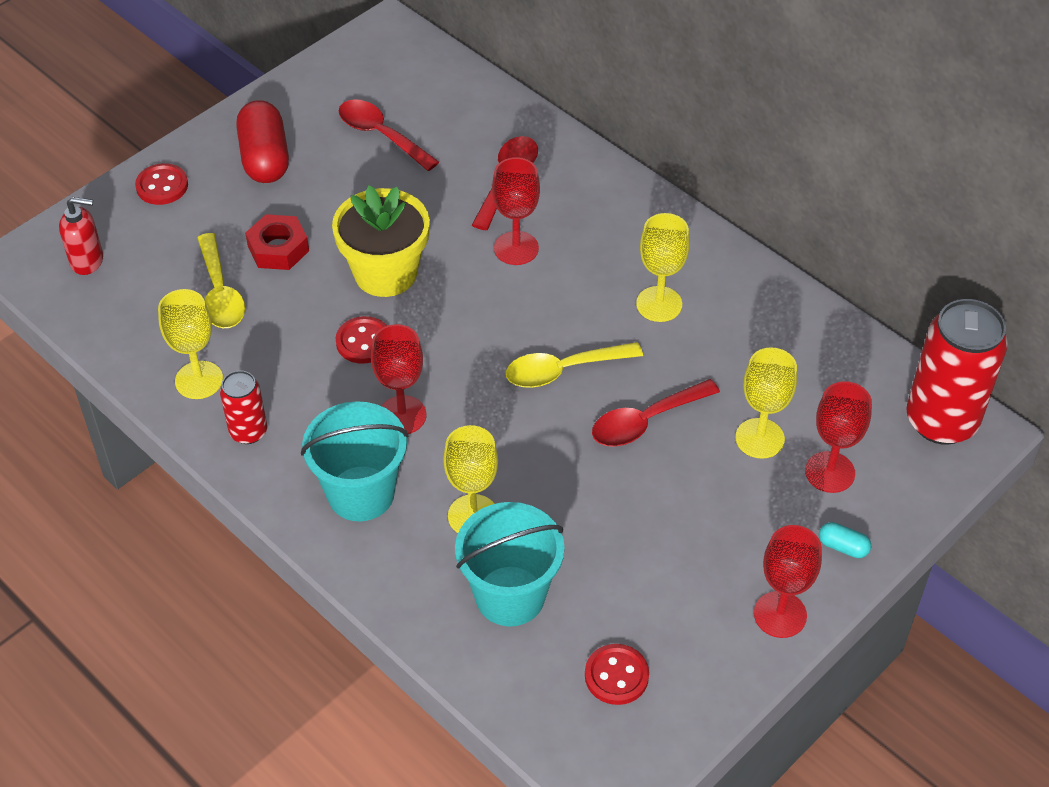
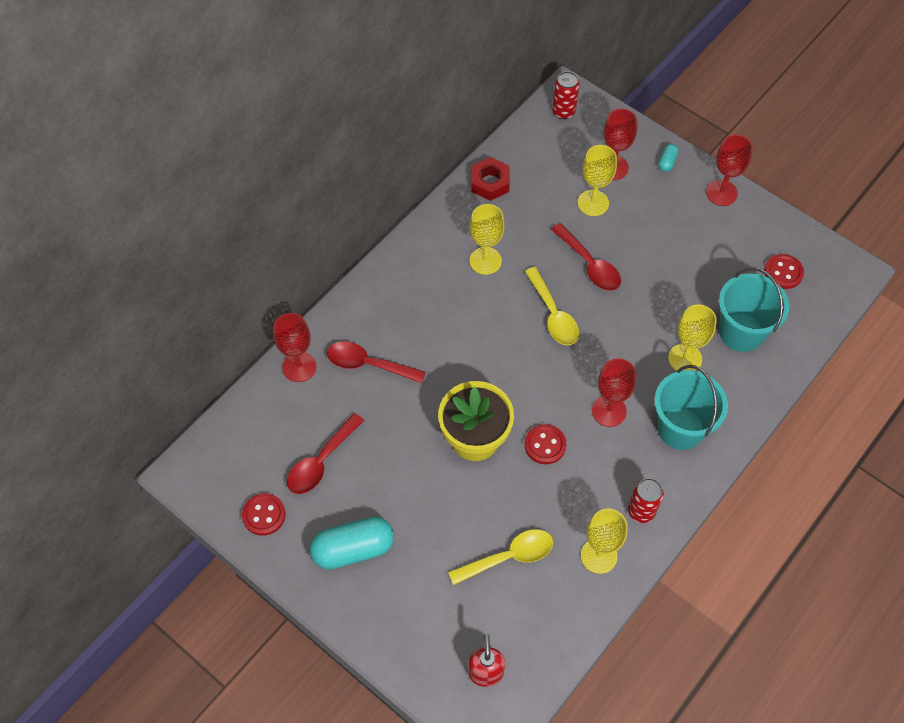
camera: 95 degrees left, 10 degrees up
red button [135,163,188,205] -> red button moved to [242,493,286,536]
red capsule [236,100,289,183] -> turquoise capsule [310,517,394,570]
red nut [245,214,309,270] -> red nut moved to [471,157,510,201]
red goblet [492,157,540,265] -> red goblet moved to [273,313,316,382]
red can [906,299,1008,445] -> red can [552,71,580,119], size x0.52

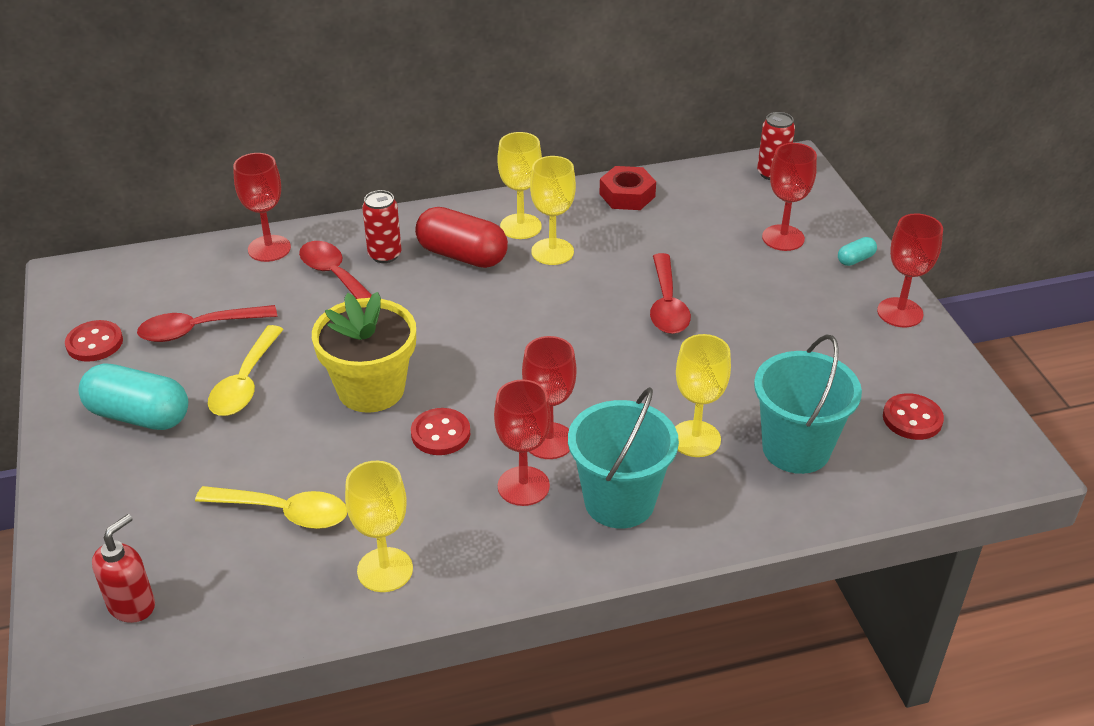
camera: 35 degrees right, 20 degrees down
yellow spoon [524,267,579,345] -> yellow spoon moved to [208,325,284,416]
yellow goblet [578,145,617,216] -> yellow goblet moved to [498,132,542,239]
red can [628,478,664,523] -> red can moved to [362,190,401,263]
none -> red capsule [415,207,508,268]
none -> red goblet [494,380,551,506]

